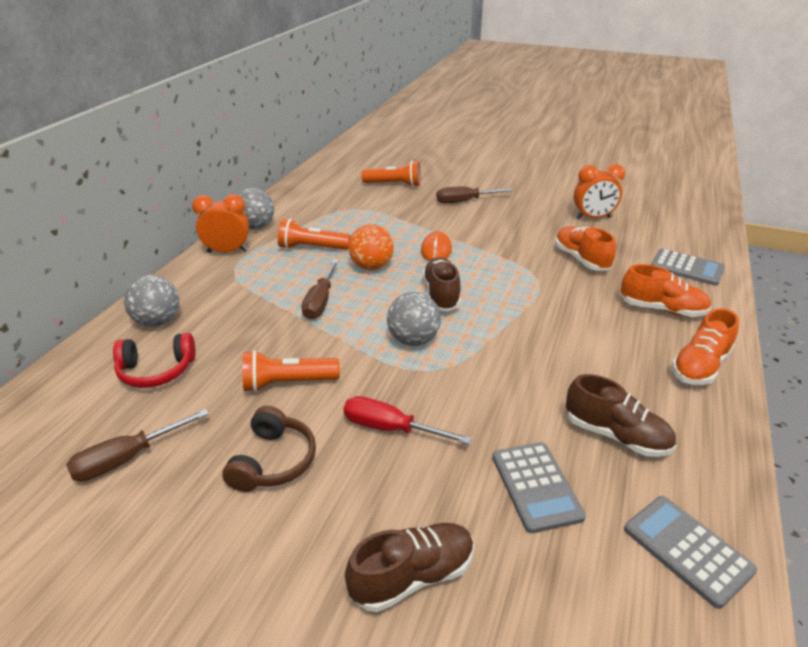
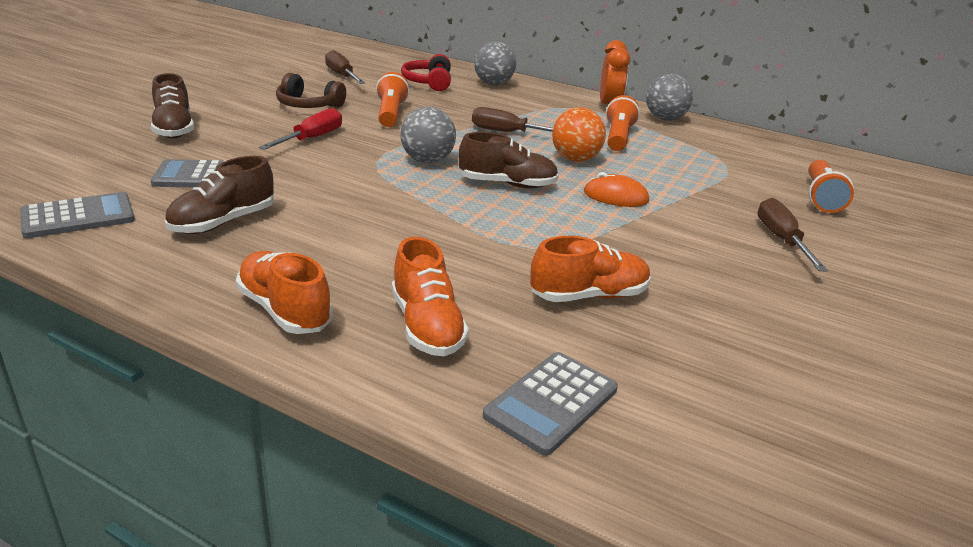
camera: 95 degrees right, 5 degrees down
orange clock [574,164,625,219] -> none
orange shoe [620,264,712,317] -> orange shoe turned 45 degrees counterclockwise [392,237,469,356]

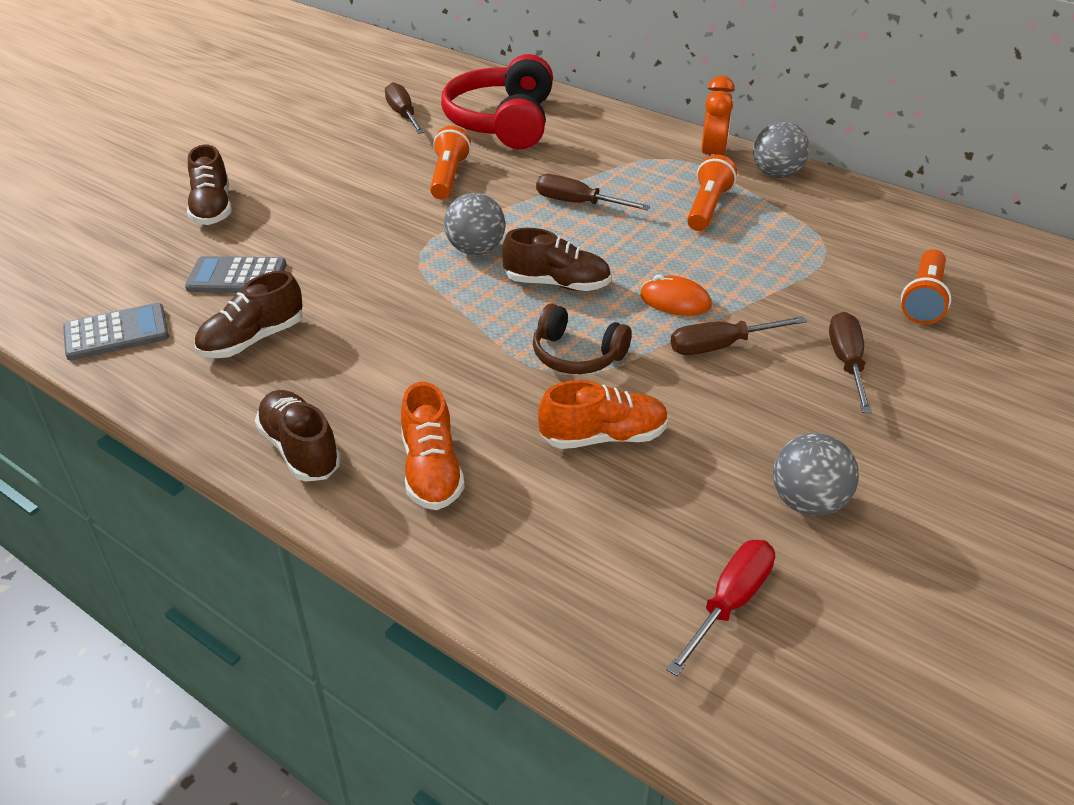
camera: 10 degrees right, 10 degrees up
orange shoe [236,251,333,334] -> brown shoe [255,390,341,482]
red screwdriver [259,108,342,150] -> red screwdriver moved to [666,540,775,676]
brown headphones [276,73,346,108] -> brown headphones moved to [533,304,632,374]
red headphones [401,54,451,91] -> red headphones [441,54,553,149], size x1.83
grey ball [474,41,516,85] -> grey ball moved to [773,433,859,516]
grey calculator [483,352,618,456] -> none
orange ball [552,107,606,162] -> none
none -> brown screwdriver [671,316,807,355]

